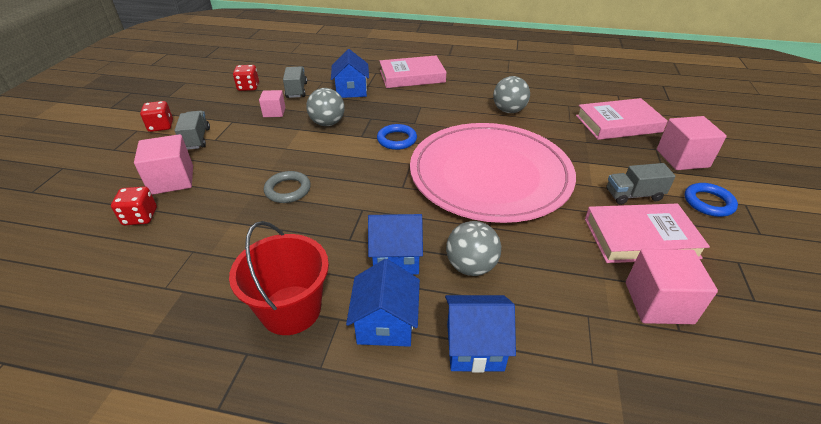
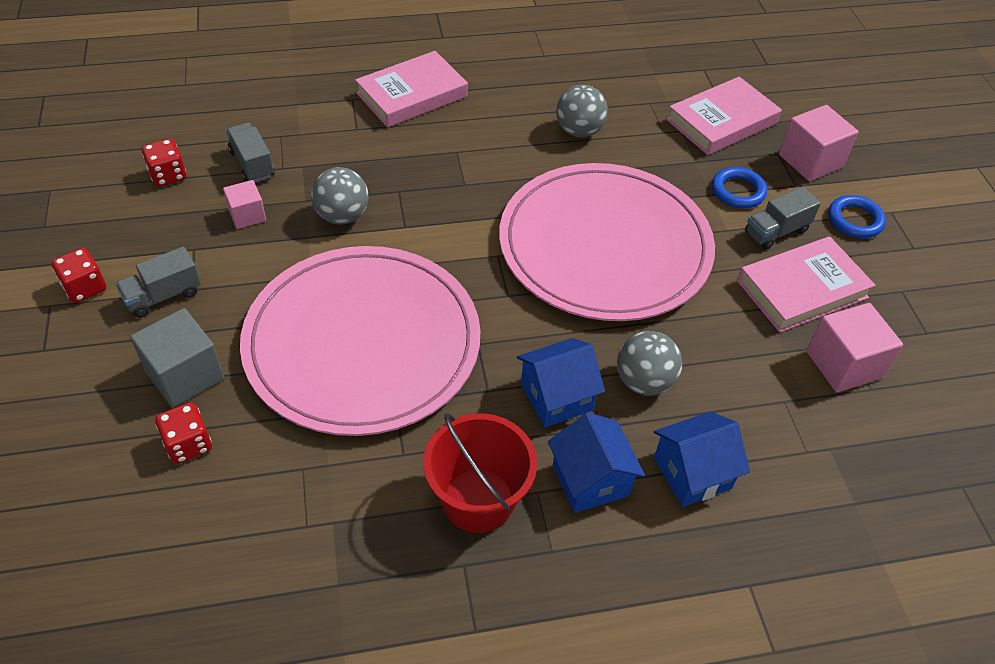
camera: 25 degrees left, 10 degrees up
pink cube [134,134,193,195] -> grey cube [130,308,224,408]
grey truck [174,111,210,150] -> grey truck turned 90 degrees counterclockwise [115,246,201,318]
grey ring [264,171,311,203] -> pink plate [240,246,481,436]
blue house [331,49,369,98] -> none
blue ring [377,124,417,150] -> blue ring moved to [712,167,767,208]

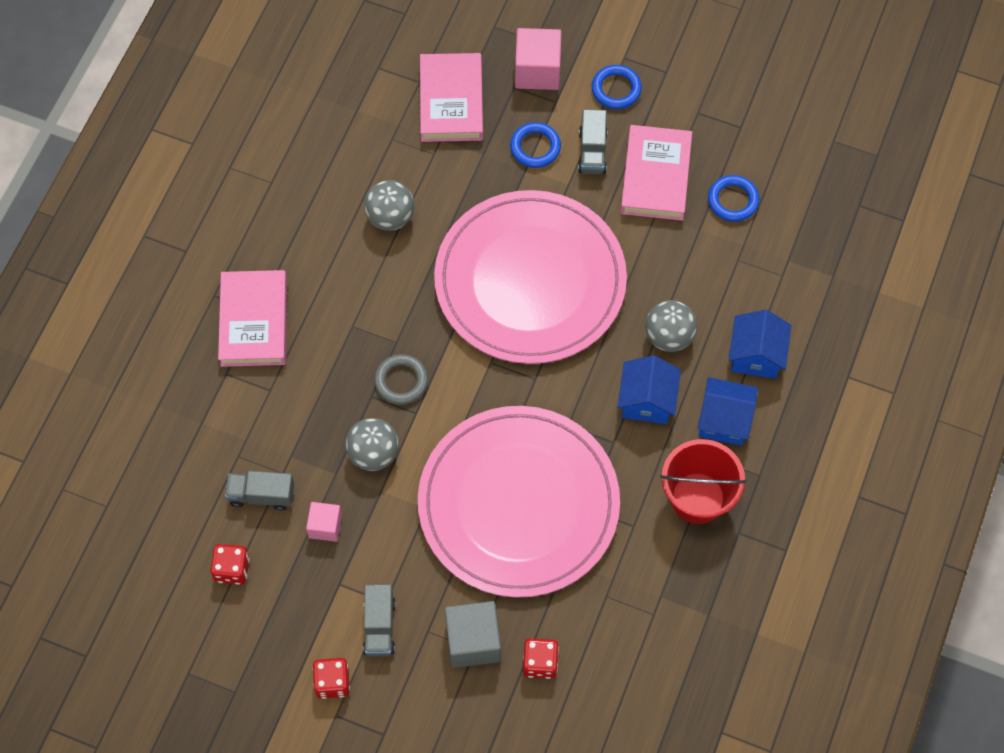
camera: 55 degrees left, 15 degrees up
pink cube [806,303,903,393] -> blue ring [708,175,760,222]
none -> grey ring [374,354,428,404]

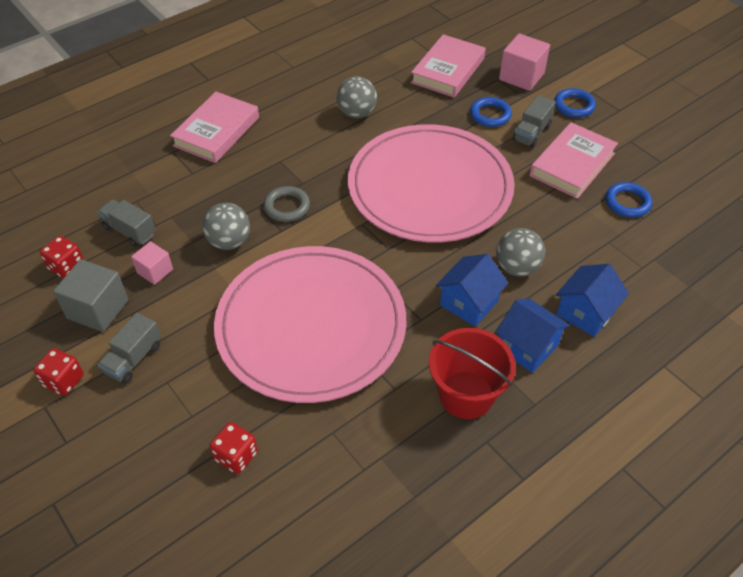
camera: 30 degrees right, 15 degrees down
grey cube [445,601,501,668] -> grey cube moved to [53,259,128,332]

